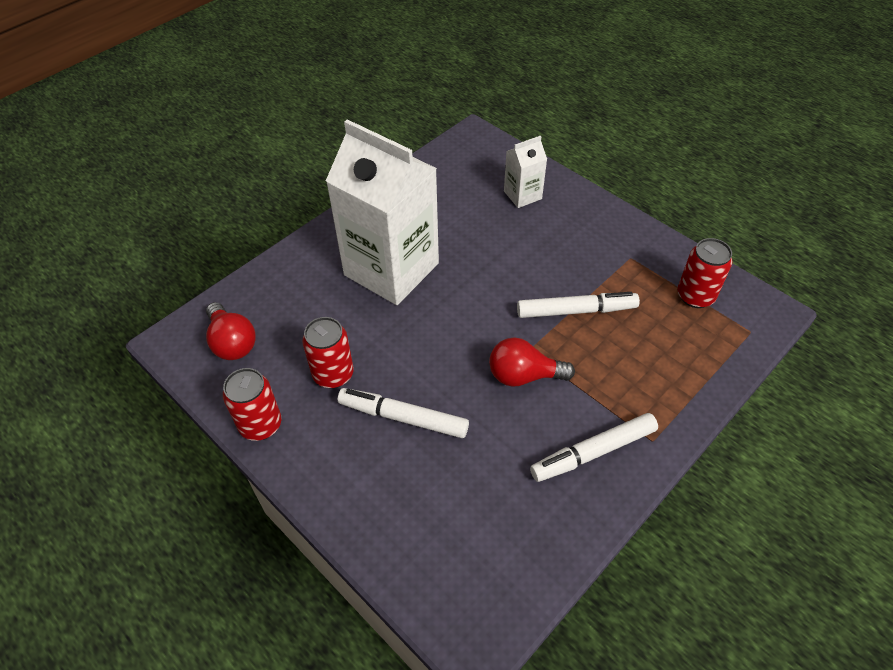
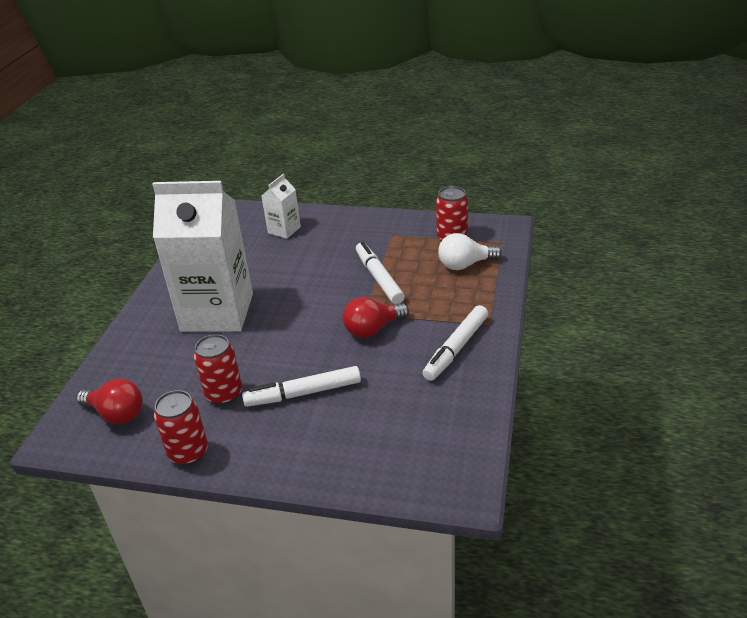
camera: 30 degrees left, 15 degrees down
white marker [517,292,640,318] -> white marker turned 75 degrees counterclockwise [356,242,405,304]
none -> white light bulb [438,233,502,270]

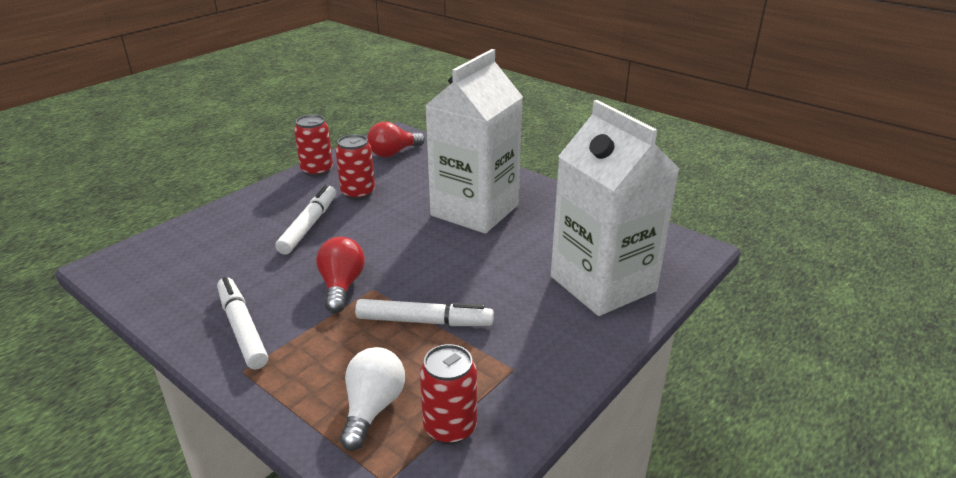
camera: 115 degrees right, 5 degrees down
white carton [262,174,301,239] -> white carton [551,100,680,316], size x2.24

